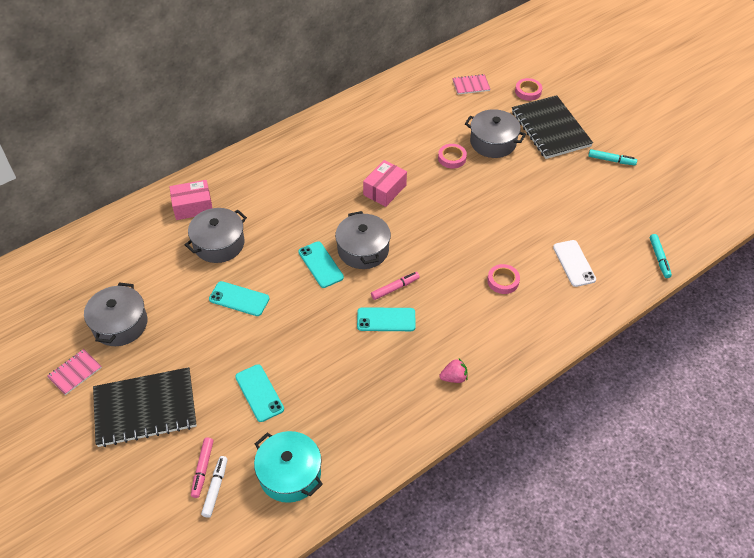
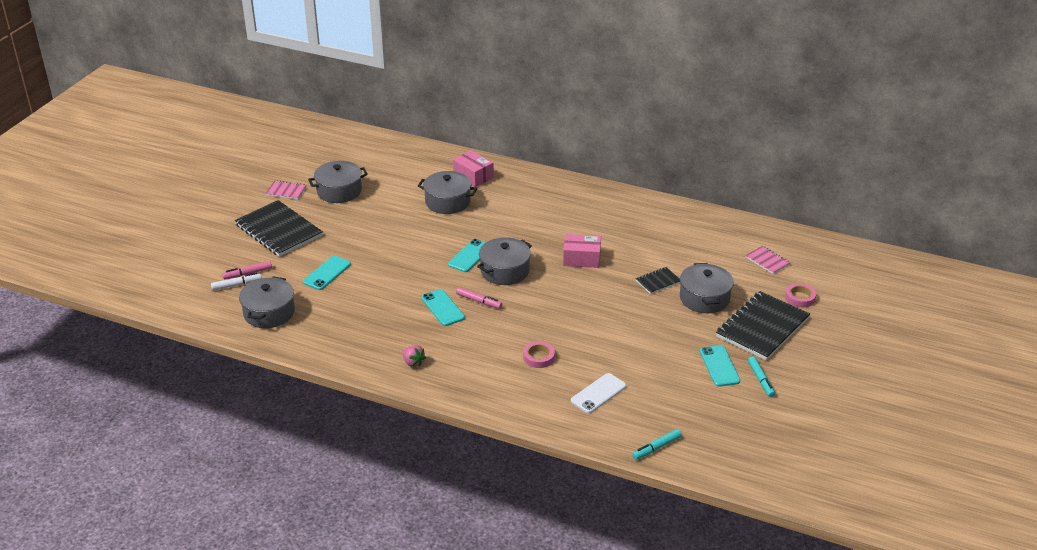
camera: 60 degrees right, 15 degrees down
turquoise phone [209,281,269,316] -> turquoise phone moved to [700,345,740,387]
turquoise pot [254,431,323,503] -> grey pot [239,277,295,328]
pink tape [438,144,467,169] -> black notebook [636,267,680,294]

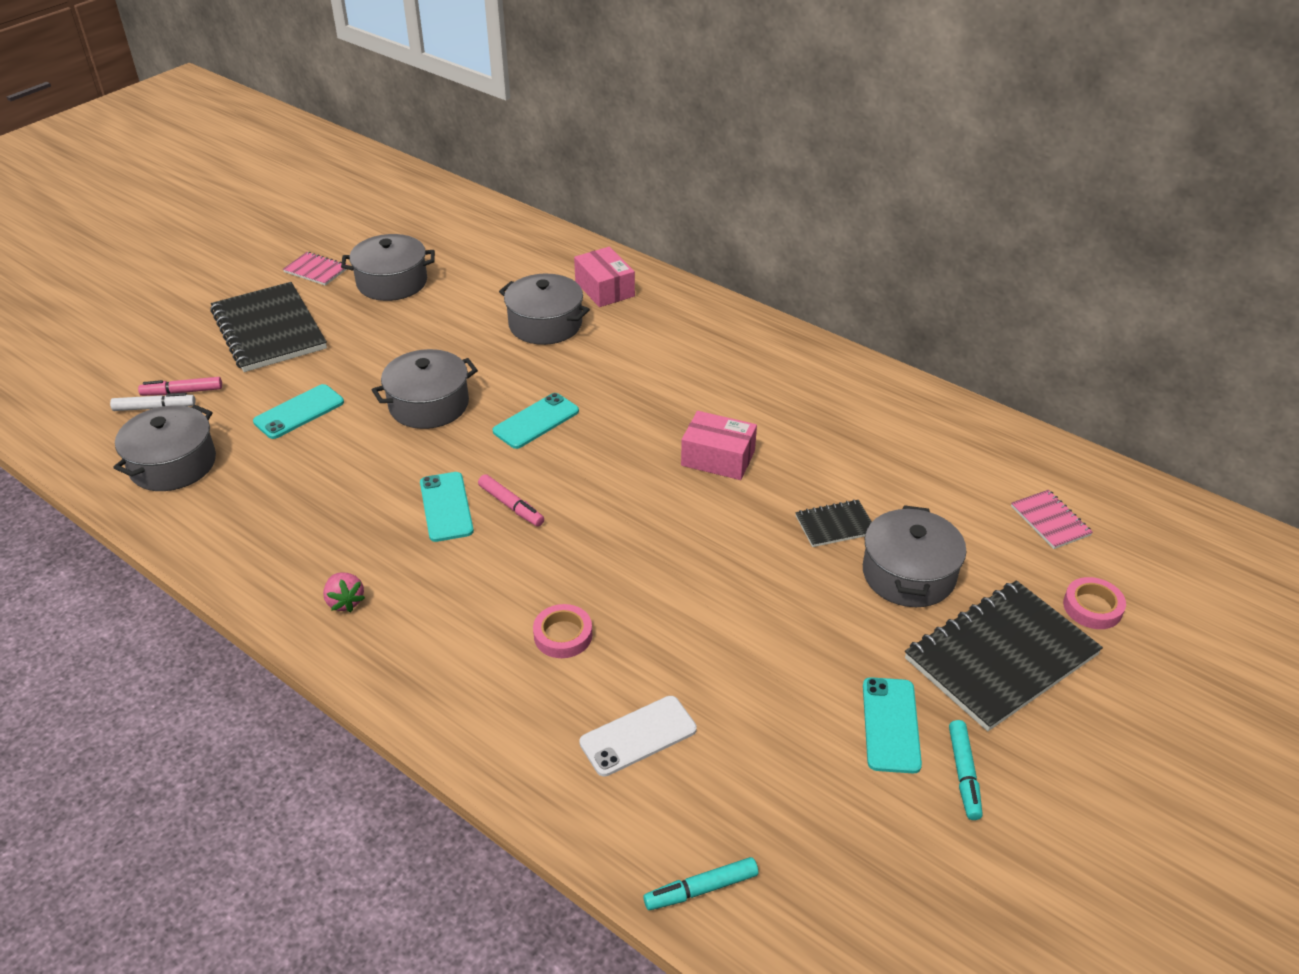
camera: 15 degrees right, 5 degrees up
grey pot [477,237,532,285] -> grey pot moved to [372,349,478,429]

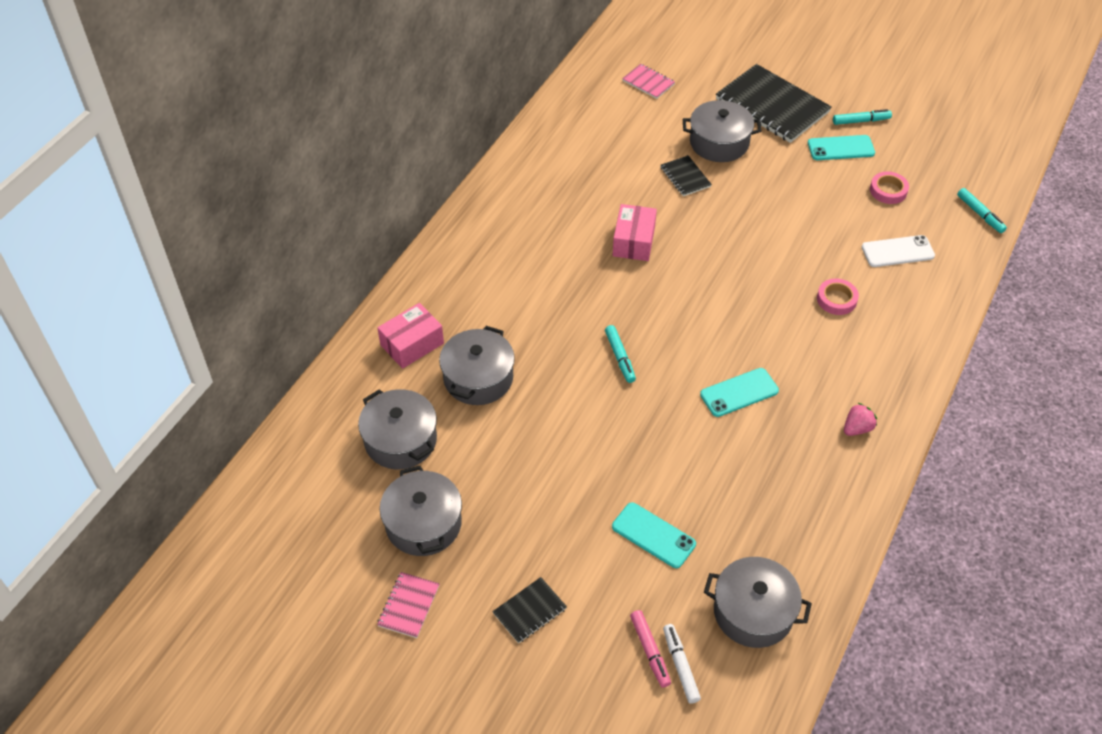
camera: 100 degrees left, 10 degrees up
black notebook [210,282,327,372] -> black notebook [492,577,567,643], size x0.47
grey pot [372,349,478,429] -> grey pot moved to [358,389,437,469]
pink marker [478,474,544,527] -> none
turquoise phone [493,393,579,449] -> turquoise marker [605,325,636,383]
white phone [579,696,697,777] -> white phone turned 60 degrees counterclockwise [862,235,935,267]
pink notebook [1011,490,1093,549] -> pink notebook turned 75 degrees clockwise [622,64,675,99]
pink tape [1063,577,1126,629] -> pink tape moved to [870,171,909,204]

